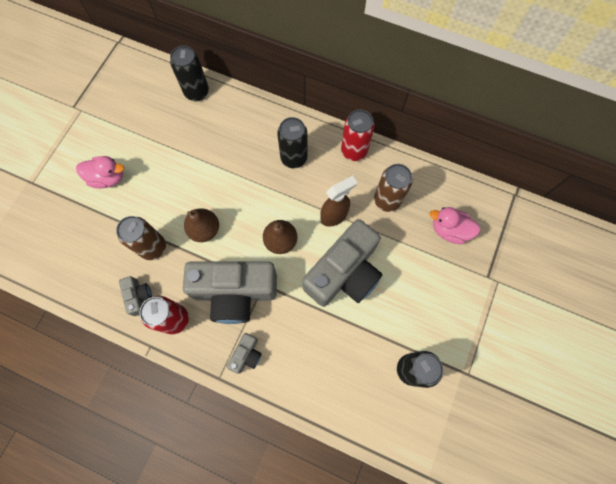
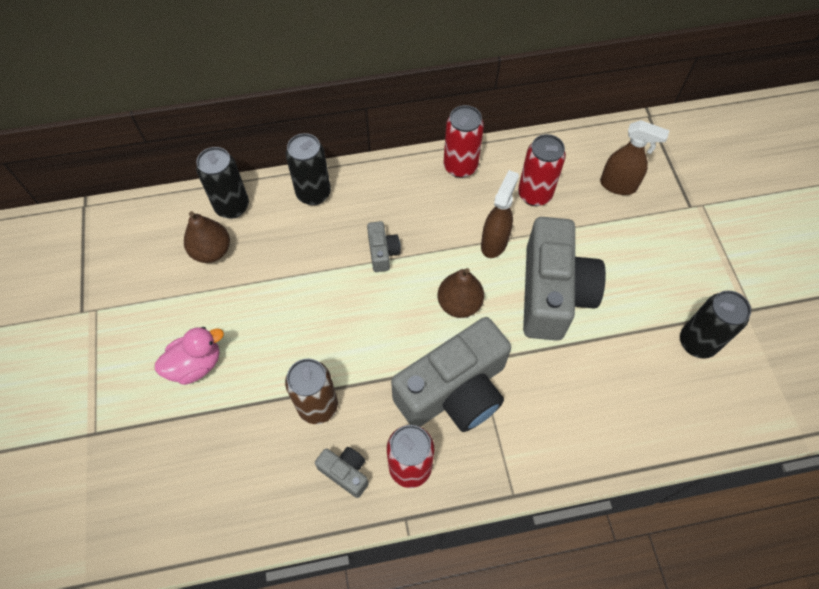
camera: 35 degrees left, 10 degrees down
brown pear [184,208,219,242] -> brown pear moved to [184,211,230,263]
grey camera [227,333,262,374] -> grey camera moved to [367,221,401,272]
black can [277,117,307,168] -> black can moved to [286,133,331,205]
brown can [374,164,413,212] -> red can [518,134,566,206]
pink duck [430,207,481,244] -> brown spray bottle [600,120,669,195]

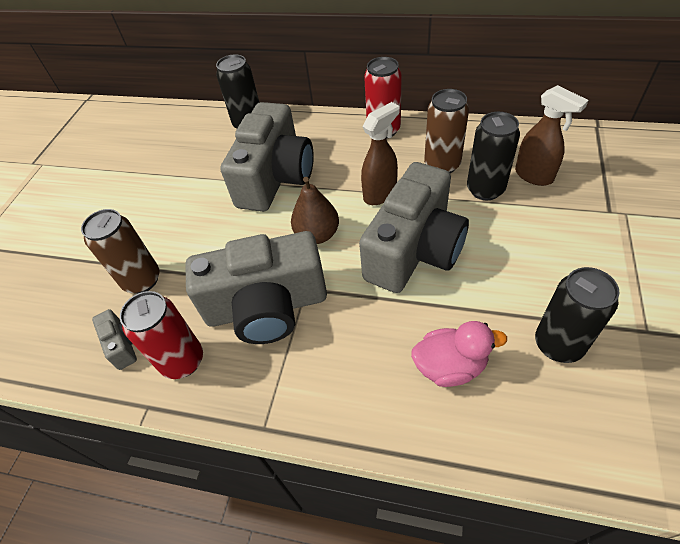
camera: 30 degrees right, 10 degrees down
pink duck [155,327,224,385] -> pink duck moved to [411,321,507,387]
brown pear [184,211,230,263] -> none
black can [196,147,249,219] -> black can moved to [467,112,520,200]
grey camera [367,221,401,272] -> grey camera [220,102,314,212], size x2.31
red can [518,134,566,206] -> brown can [424,89,469,173]

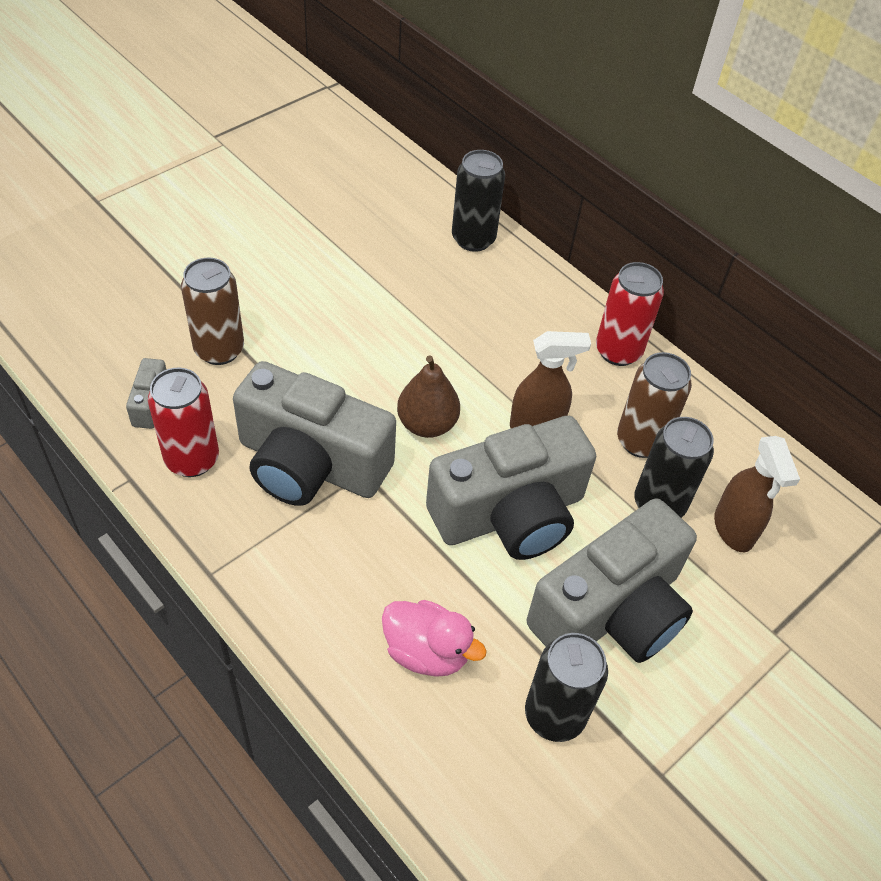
camera: 25 degrees right, 0 degrees up
grey camera [220,102,314,212] -> grey camera moved to [527,498,697,663]

